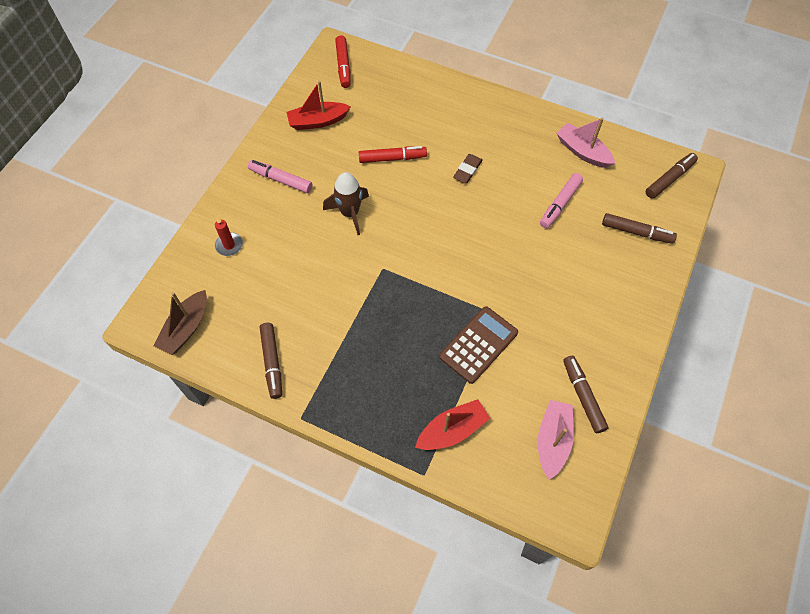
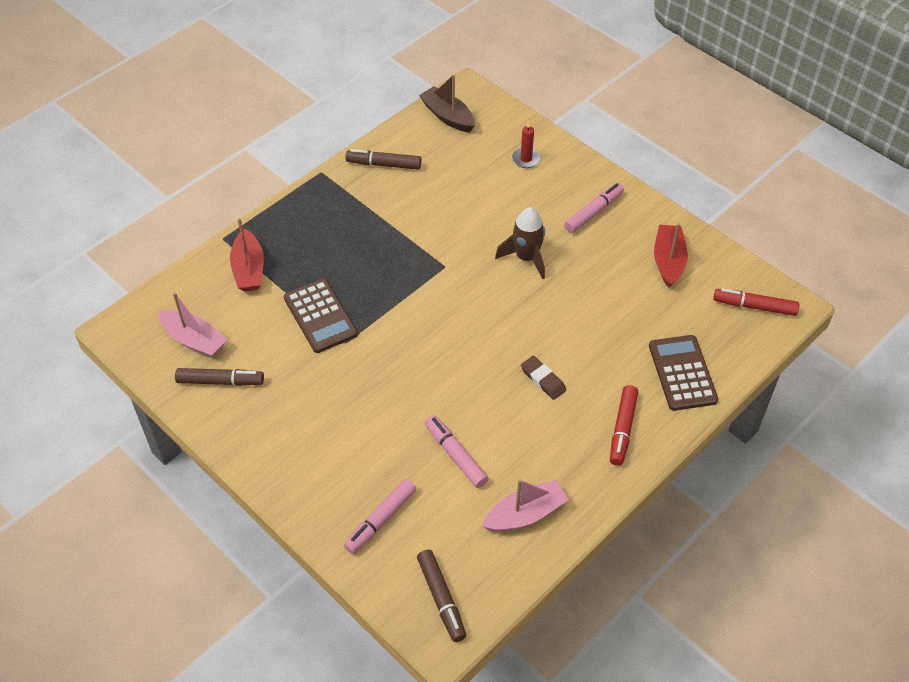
camera: 110 degrees right, 10 degrees down
red marker [359,146,427,163] -> red marker moved to [610,385,638,466]
brown marker [602,213,677,244] -> pink marker [344,479,416,554]
none -> brown calculator [649,335,718,411]

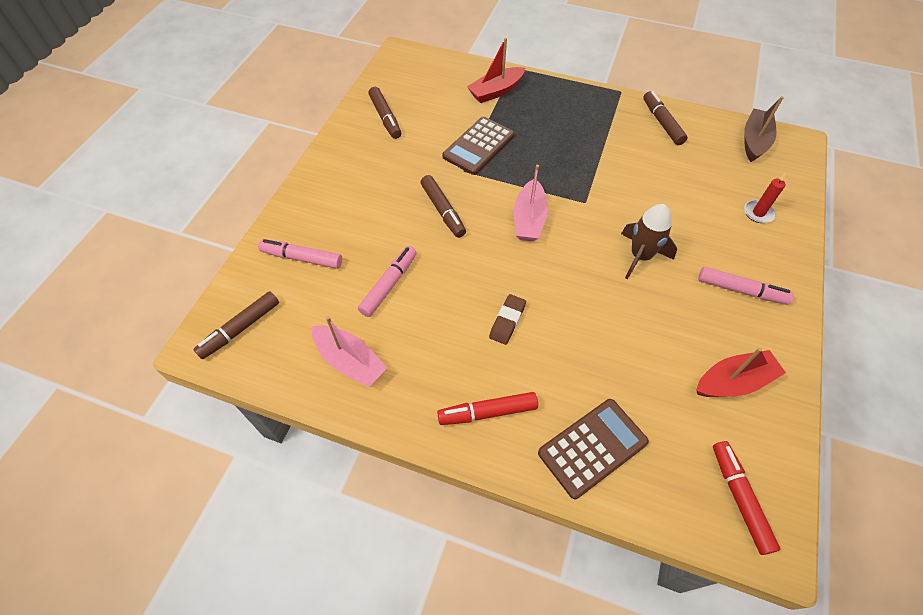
camera: 65 degrees right, 5 degrees up
pink boat [158,292,228,358] -> pink boat moved to [514,165,548,241]
none -> brown marker [421,175,466,238]

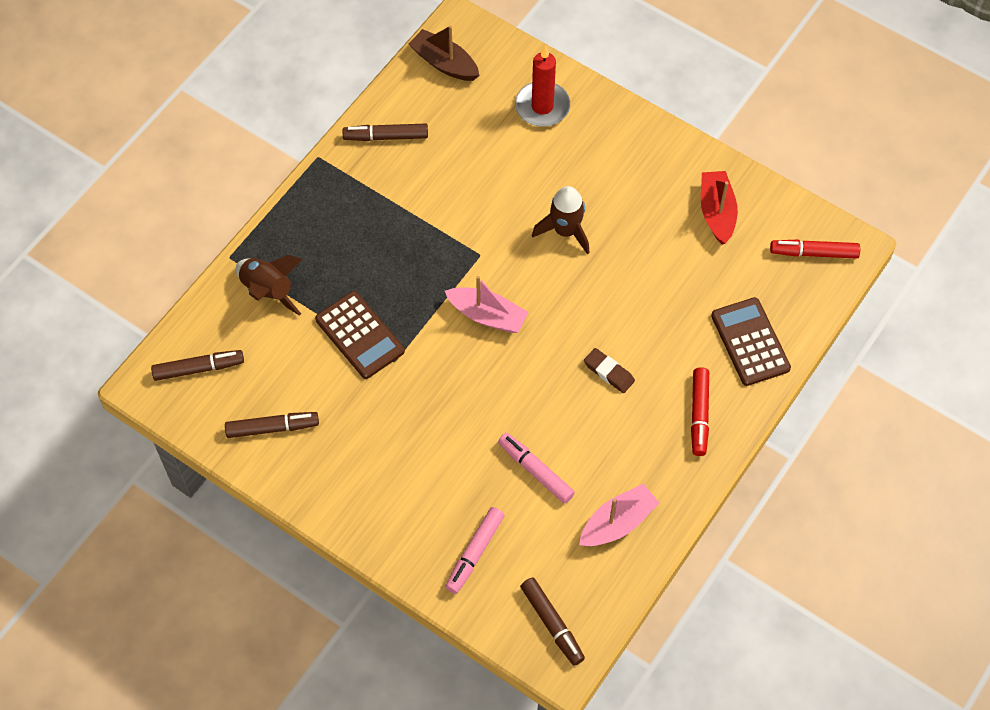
camera: 75 degrees left, 5 degrees up
brown marker [421,175,466,238] -> brown marker moved to [151,350,244,381]
red boat [467,38,525,103] -> brown rocket [236,255,302,316]
pink marker [698,267,794,305] -> none
red candle [744,173,786,223] -> red candle [515,45,570,127], size x1.71

